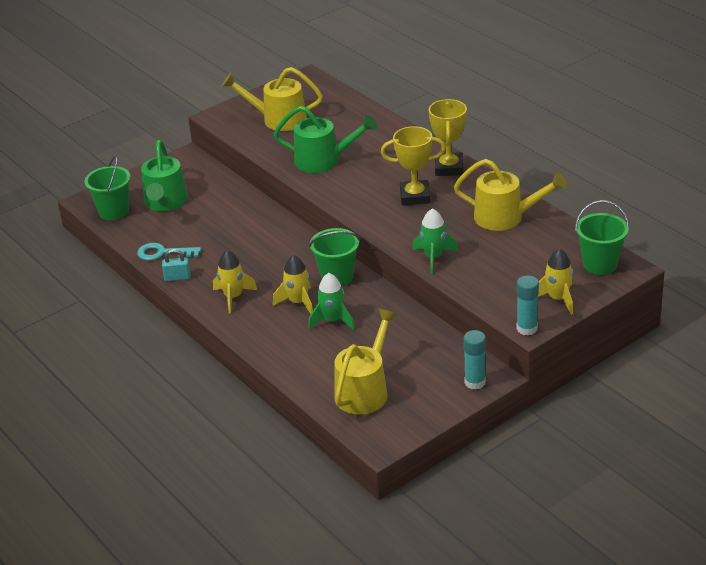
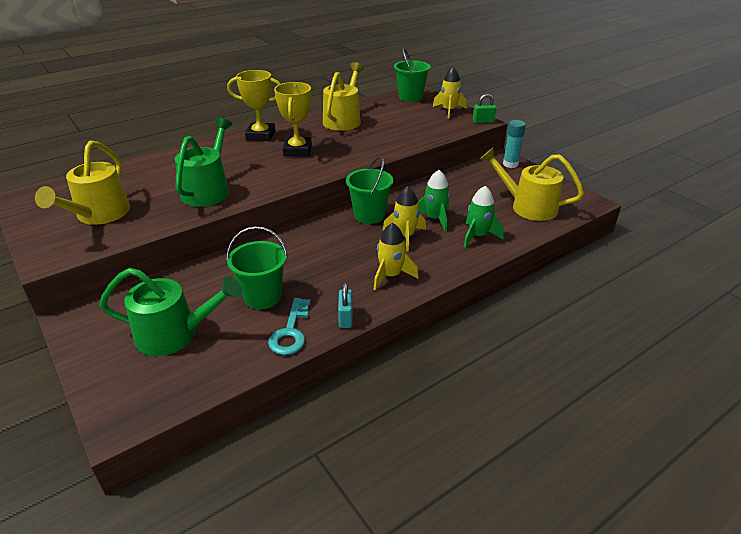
camera: 90 degrees left, 0 degrees up
green bucket [85,156,131,220] -> green bucket moved to [226,226,288,309]
green rocket [412,208,458,274] -> green rocket moved to [464,186,504,248]
turquoise glue stick [517,275,539,335] -> green padlock [473,94,496,123]

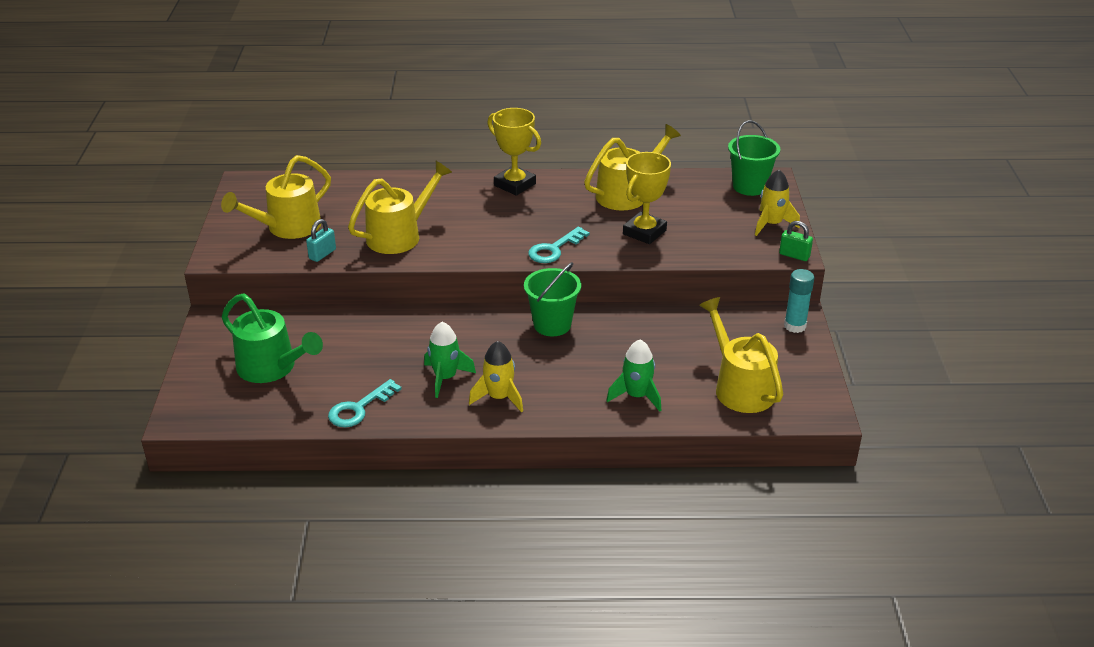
camera: 35 degrees right, 0 degrees up
green watering can [175,118,232,207] -> yellow watering can [348,161,452,254]
green bucket [226,226,288,309] -> none
yellow trophy [274,82,312,156] -> yellow trophy moved to [623,152,671,244]
turquoise padlock [338,282,353,328] -> turquoise padlock moved to [306,219,336,262]
yellow rocket [383,186,426,251] -> none
green rocket [418,170,450,232] -> green rocket moved to [424,322,476,398]
none -> turquoise key [528,227,590,263]

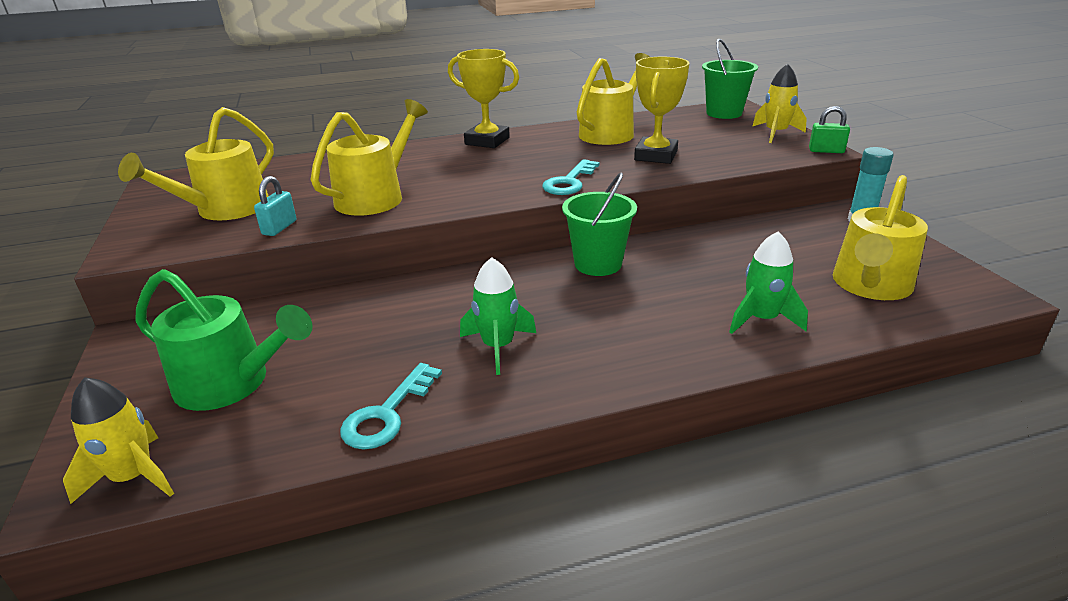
camera: 15 degrees left, 5 degrees down
yellow rocket [469,341,523,412] -> yellow rocket moved to [63,377,174,504]
yellow watering can [699,297,783,413] -> yellow watering can turned 105 degrees counterclockwise [833,175,928,300]

